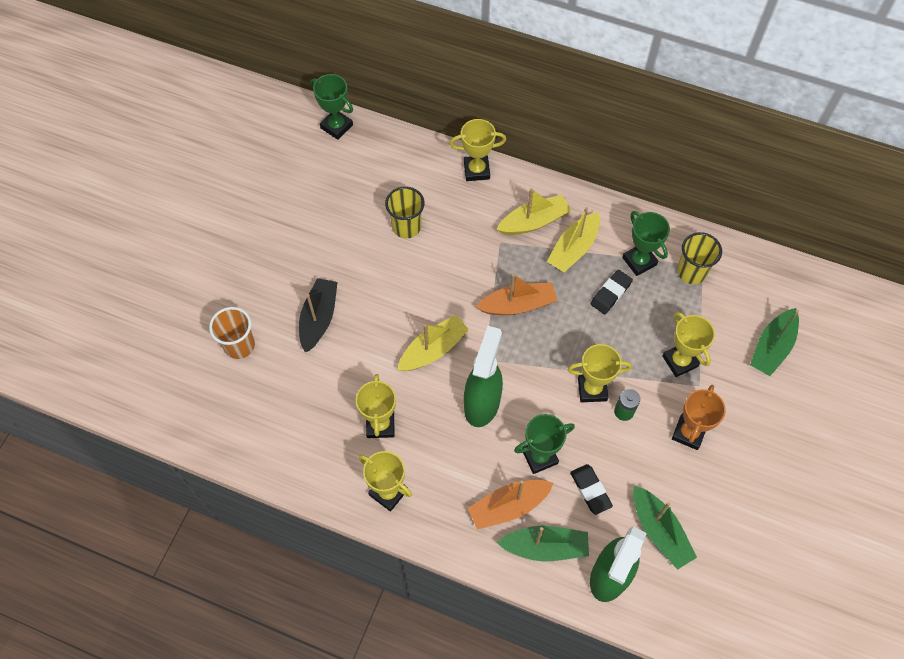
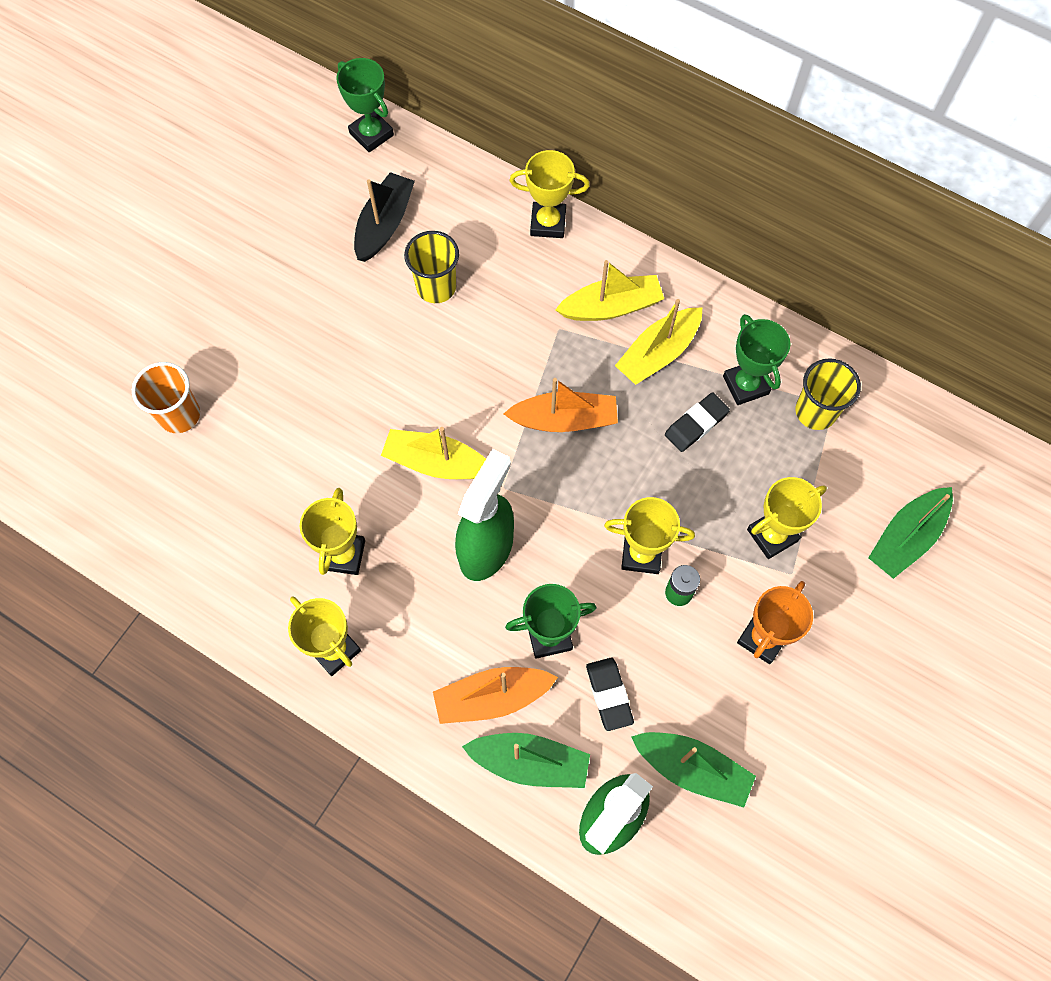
camera: 10 degrees right, 5 degrees up
black boat [299,278,338,352] -> black boat moved to [354,172,415,262]
yellow boat [397,315,470,371] -> yellow boat turned 135 degrees counterclockwise [381,427,486,479]
green boat [633,486,697,570] -> green boat turned 45 degrees counterclockwise [631,732,756,807]
yellow trophy [662,312,715,377] -> yellow trophy turned 75 degrees clockwise [747,477,827,559]

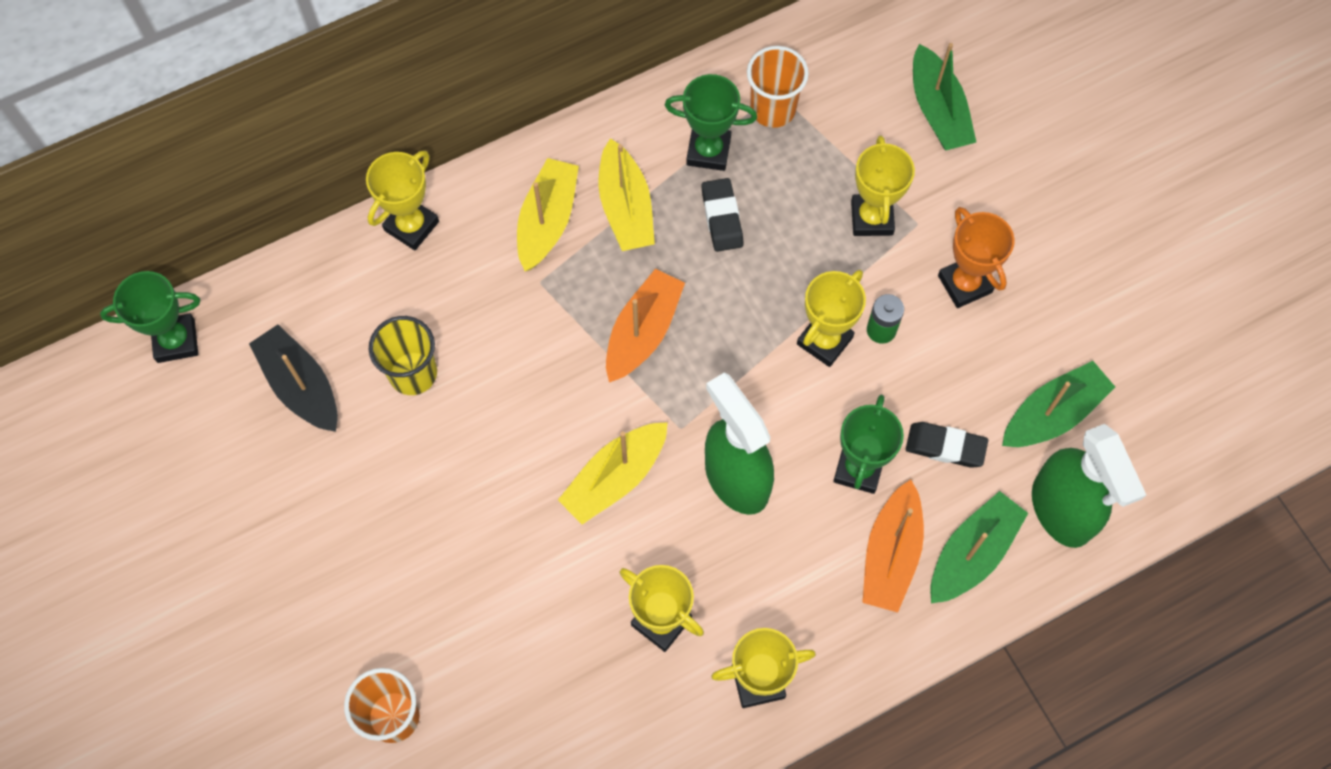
camera: 60 degrees left, 0 degrees up
yellow cup [796,358,861,430] -> orange cup [747,46,809,128]

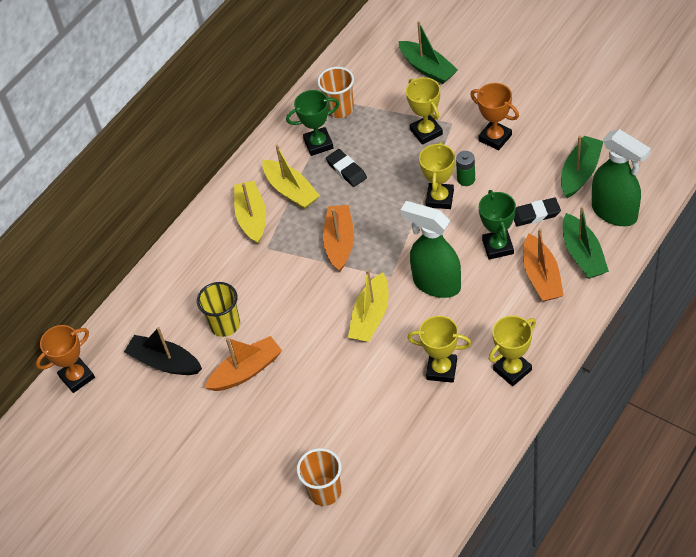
camera: 20 degrees left, 15 degrees down
green trophy [100,271,200,363] -> orange trophy [36,325,95,393]
yellow trophy [366,150,439,250] -> none
green boat [930,491,1028,603] -> green boat turned 150 degrees clockwise [563,206,609,279]
none -> orange boat [205,336,282,391]

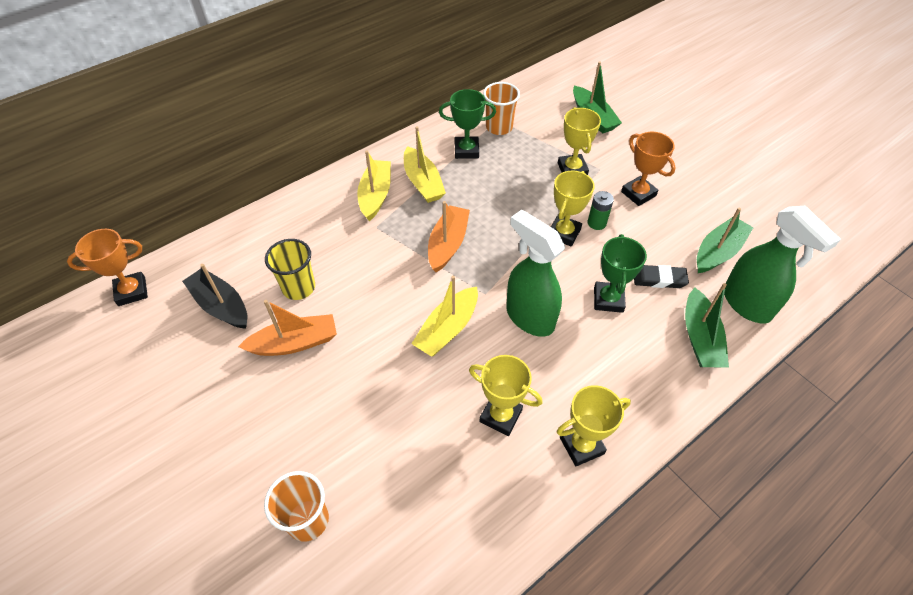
camera: 10 degrees right, 0 degrees up
black eraser [326,149,367,187] -> none
orange boat [523,228,564,301] -> none

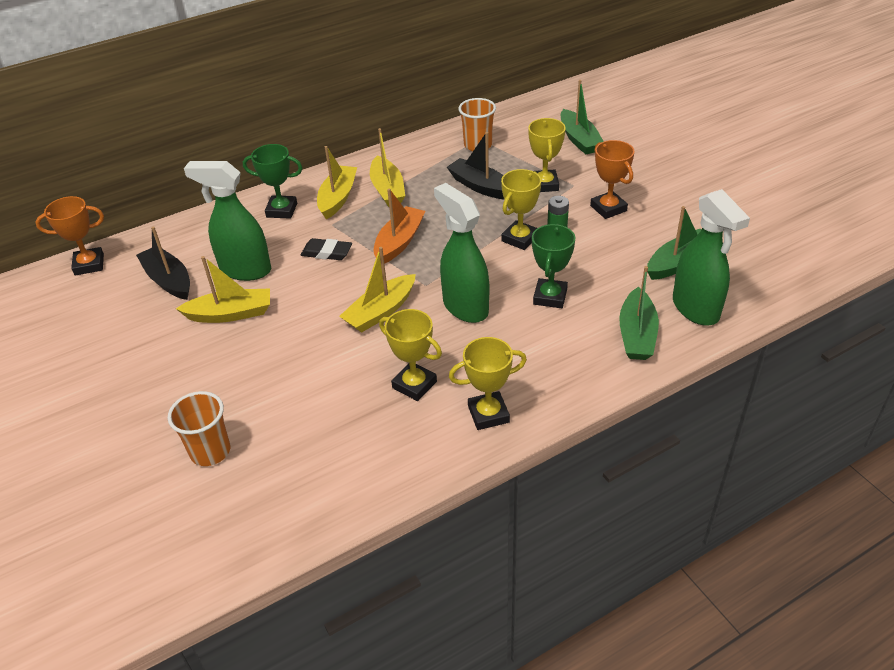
camera: 10 degrees right, 10 degrees down
orange boat [238,300,337,356] -> yellow boat [176,256,270,323]
yellow cup [265,239,315,300] -> green spray bottle [184,161,271,281]
green trophy [439,89,496,159] -> green trophy moved to [243,144,302,219]
black eraser [634,265,689,288] -> black eraser moved to [301,238,352,260]
none -> black boat [447,132,504,199]

